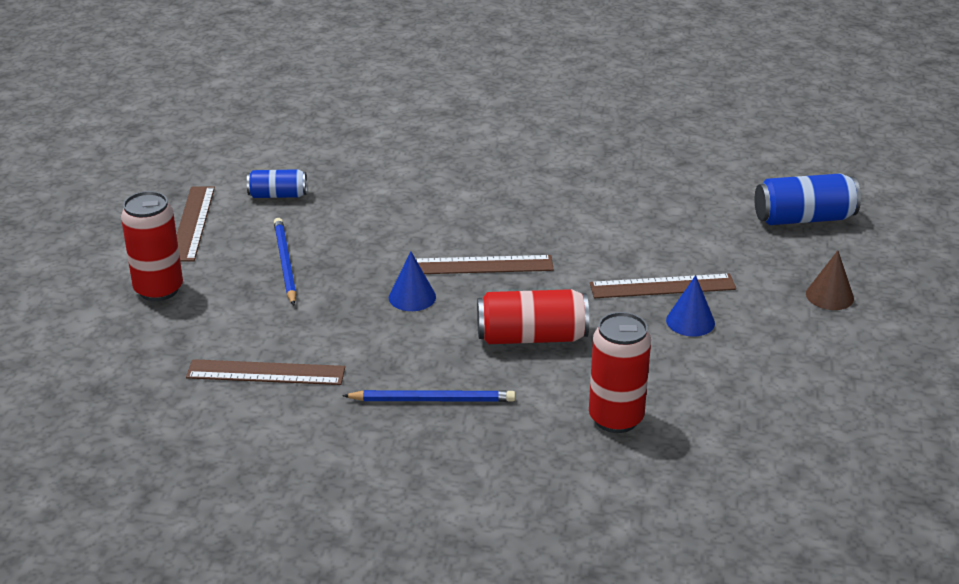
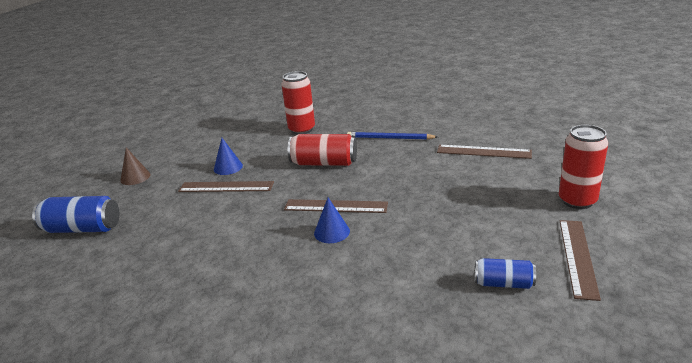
camera: 165 degrees left, 5 degrees down
blue pencil [274,218,297,306] -> none
blue cone [389,252,436,311] -> blue cone moved to [314,197,350,243]

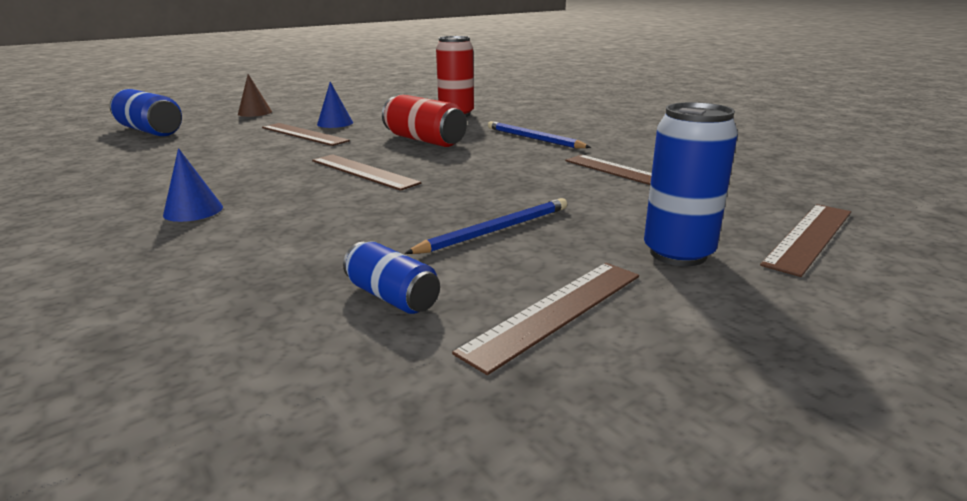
camera: 30 degrees right, 5 degrees down
blue cone [314,197,350,243] -> blue cone moved to [163,148,223,222]
red can [559,125,608,209] -> blue can [644,102,738,266]
none -> blue pencil [404,198,567,254]
none -> brown ruler [760,204,851,277]

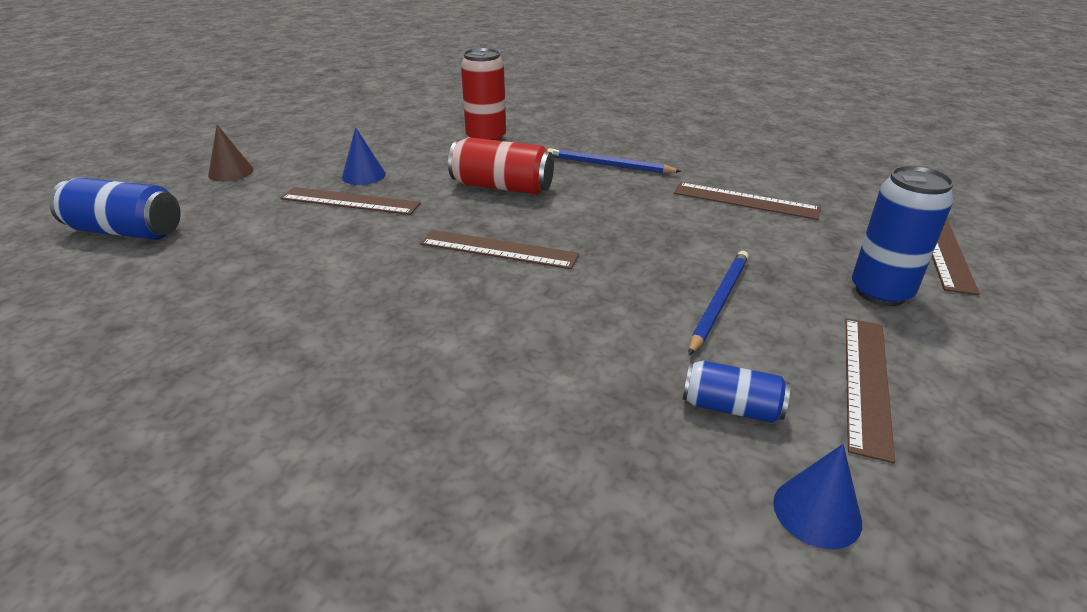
camera: 25 degrees left, 10 degrees up
blue cone [163,148,223,222] -> blue cone moved to [773,444,862,549]

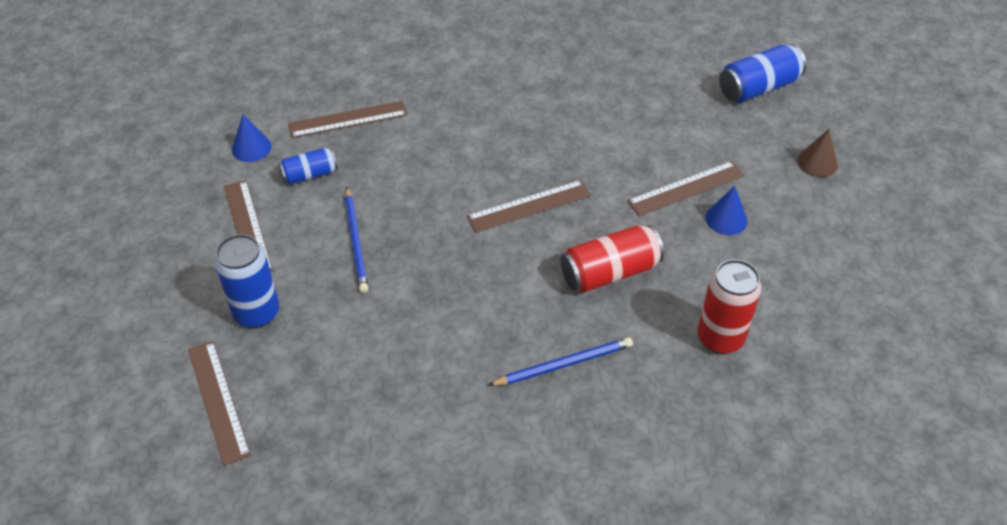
camera: 140 degrees right, 15 degrees up
brown ruler [674,182,821,220] -> brown ruler moved to [288,101,408,138]

